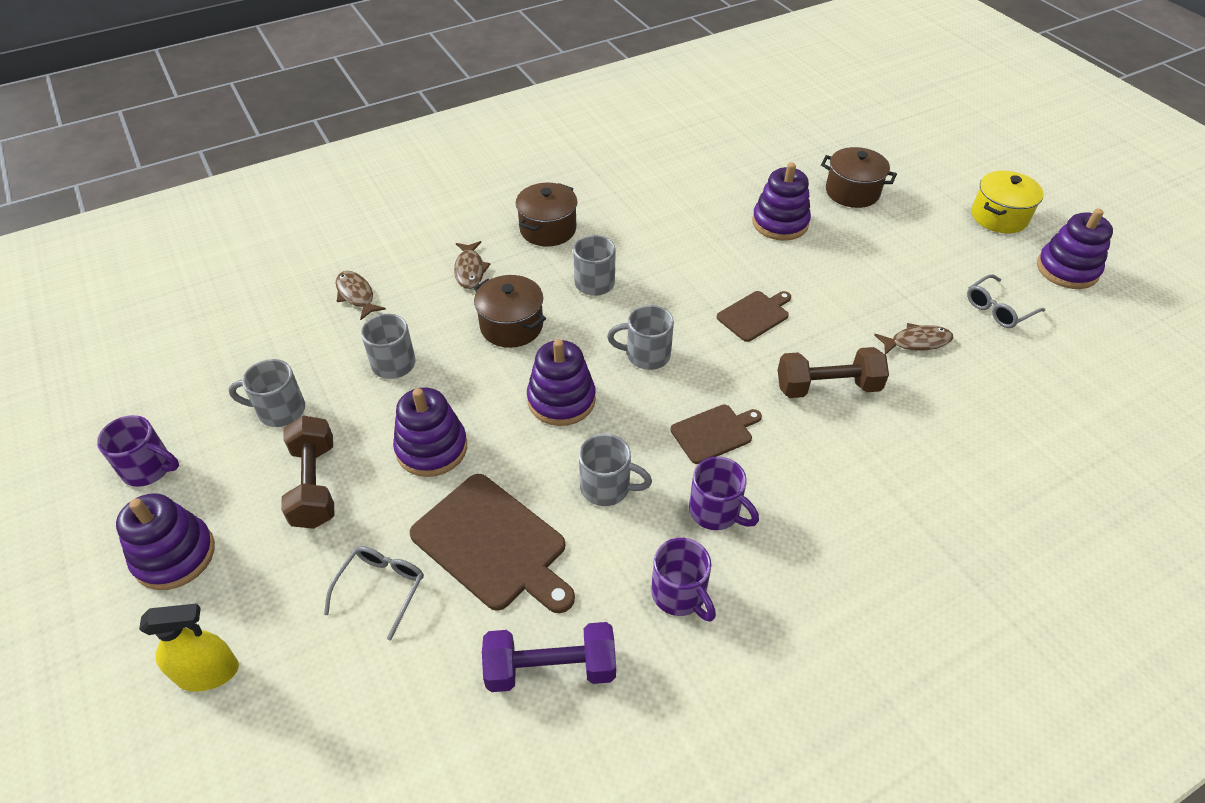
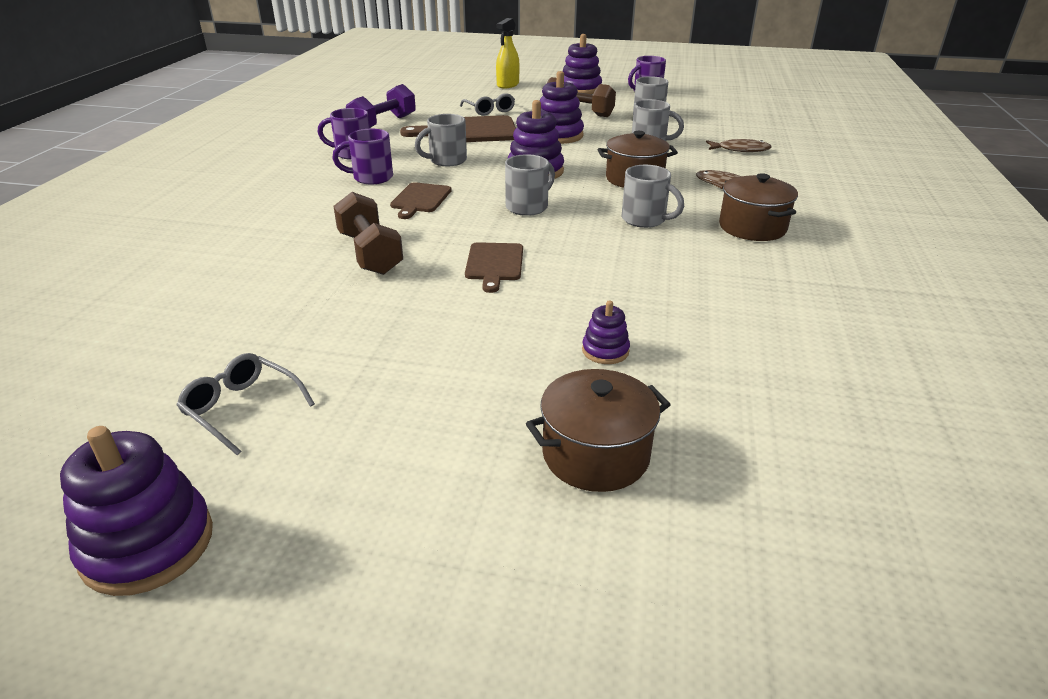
camera: 130 degrees right, 15 degrees down
purple stacking toy [752,162,811,241] -> purple stacking toy [582,300,630,364], size x0.53
brown dumbbell [778,347,889,398] -> brown dumbbell turned 60 degrees counterclockwise [333,192,403,275]
brown fish [874,323,954,355] -> none
grey glasses [967,274,1045,328] -> grey glasses turned 60 degrees counterclockwise [177,353,315,455]
yellow pot [972,171,1044,233] -> none

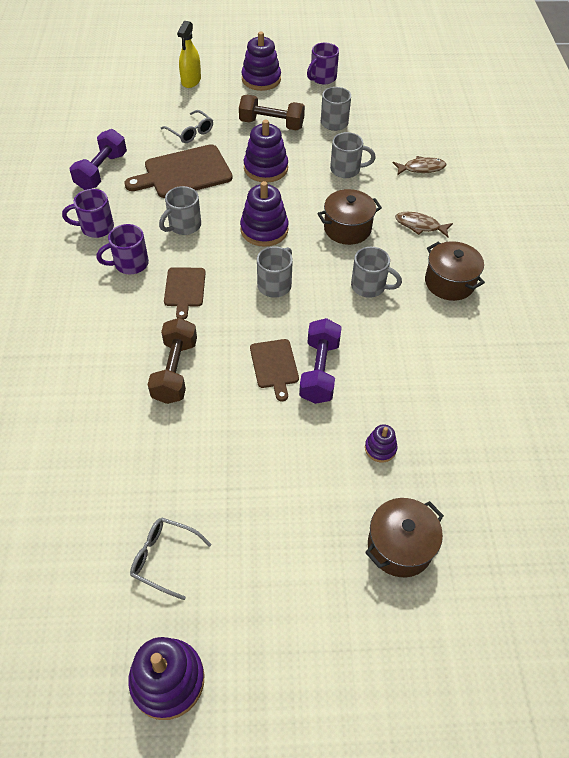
camera: 15 degrees left, 20 degrees up
brown dumbbell [333,192,403,275] -> brown dumbbell turned 45 degrees clockwise [148,318,197,404]
none -> purple dumbbell [299,318,342,404]

